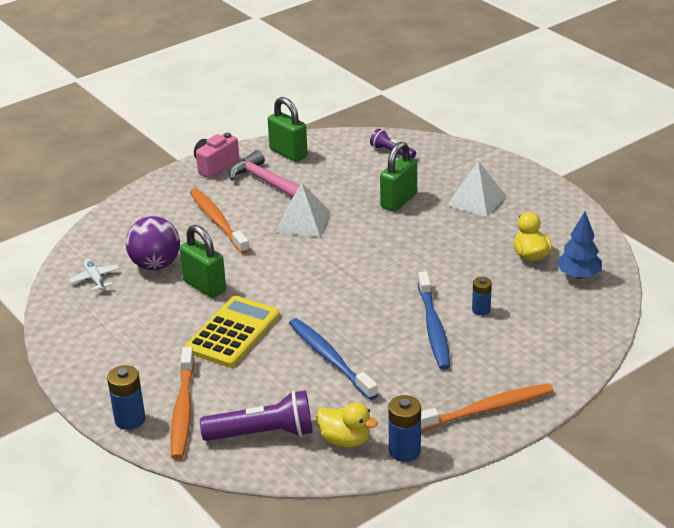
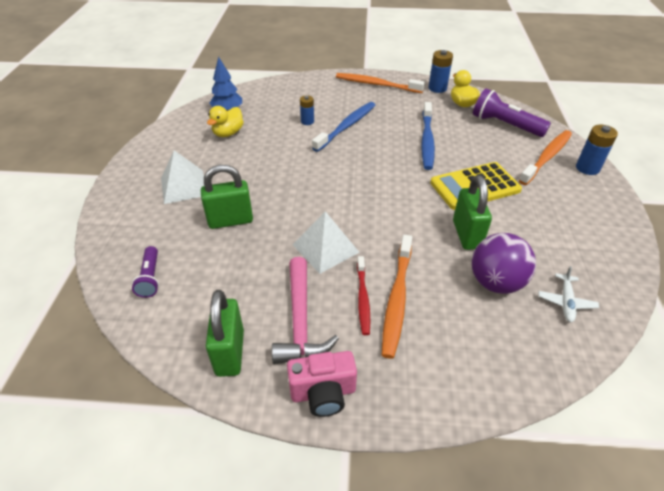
camera: 140 degrees left, 10 degrees up
none -> red toothbrush [357,256,370,335]

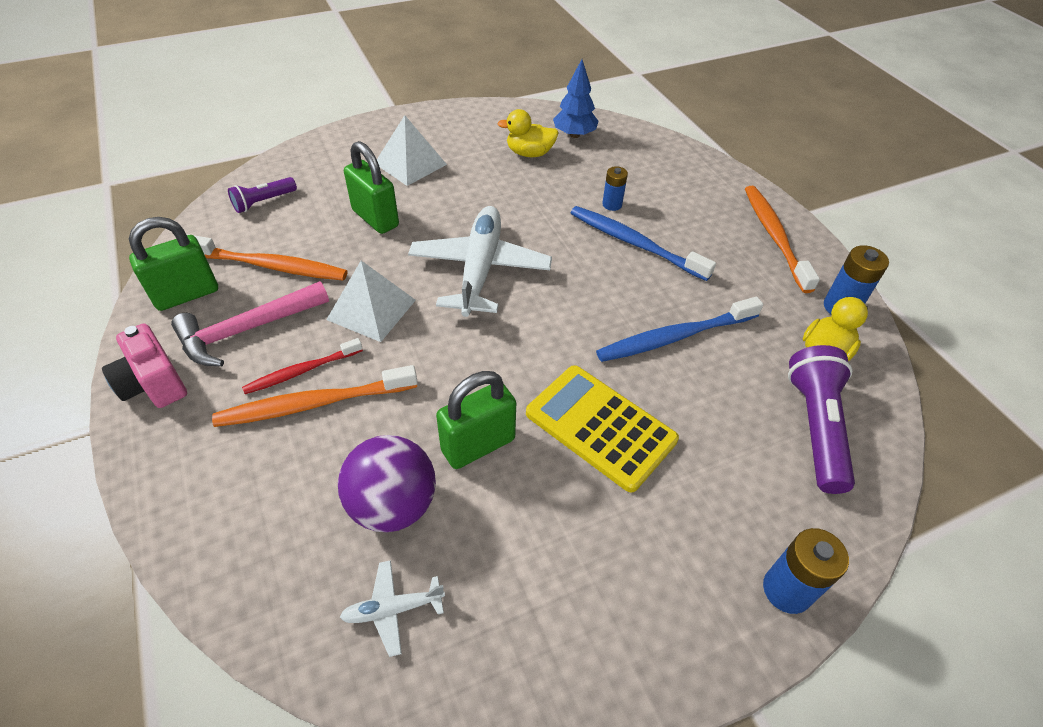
camera: 60 degrees right, 5 degrees up
blue toothbrush [312,102,375,152] -> blue toothbrush turned 150 degrees counterclockwise [571,206,716,281]
orange toothbrush [519,130,572,185] -> orange toothbrush moved to [187,234,347,281]
none -> white plane [408,206,552,317]

